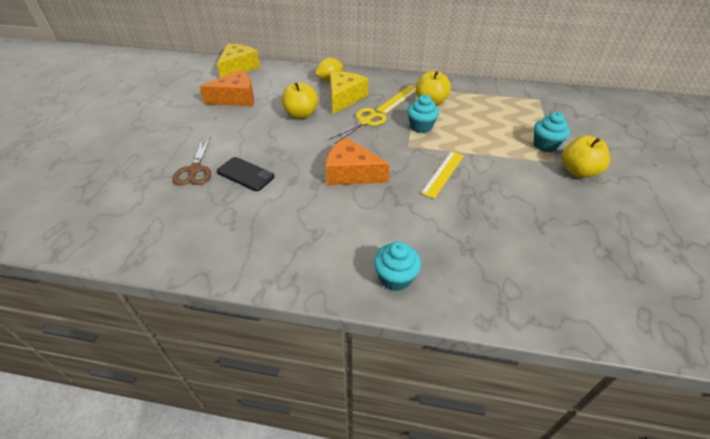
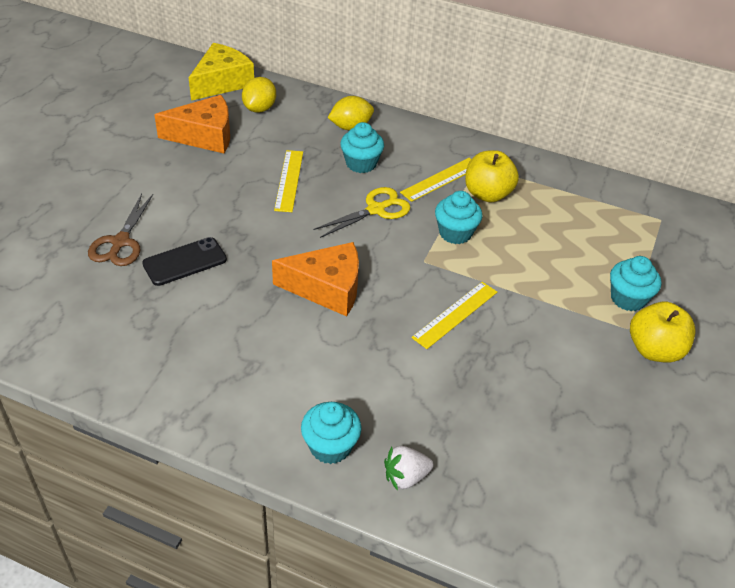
camera: 10 degrees right, 0 degrees up
black phone [217,157,275,191] -> black phone turned 75 degrees counterclockwise [142,237,227,286]
yellow apple [282,82,318,119] -> yellow ruler [274,150,303,212]
orange cheese [326,137,390,185] -> orange cheese turned 150 degrees clockwise [272,242,359,316]
yellow cheese [330,71,368,114] -> turquoise cupcake [340,122,384,173]
none -> yellow lemon [242,77,276,113]
none -> white strawberry [384,446,433,491]

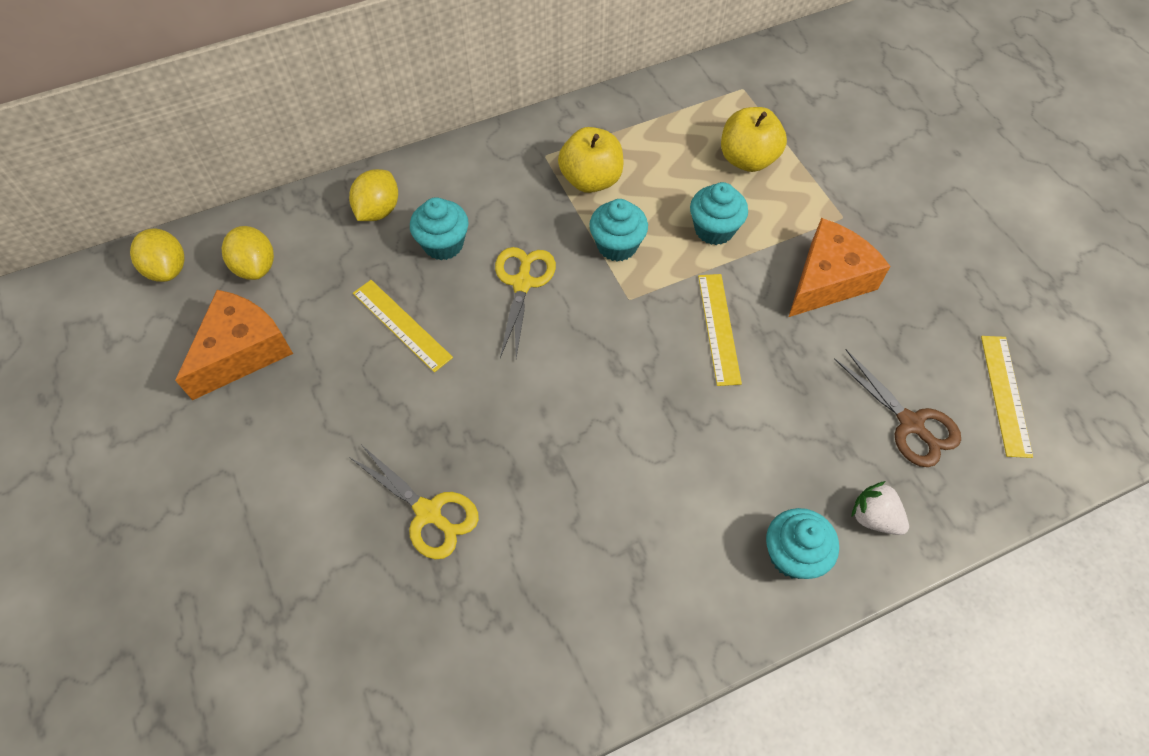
camera: 45 degrees left, 15 degrees up
brown scissors [88,194,153,266] -> brown scissors moved to [834,349,961,467]
black phone [142,237,227,286] -> yellow scissors [349,446,479,559]
yellow cheese [188,43,254,101] -> yellow lemon [130,228,185,282]
orange cheese [272,242,359,316] -> orange cheese moved to [789,218,891,317]
white strawberry [384,446,433,491] -> white strawberry turned 105 degrees clockwise [851,481,909,535]
yellow ruler [400,158,471,202] -> yellow ruler moved to [981,336,1033,458]
turquoise cupcake [610,256,661,311] -> turquoise cupcake moved to [690,182,748,245]
yellow apple [630,301,696,362] -> yellow apple moved to [721,107,787,172]

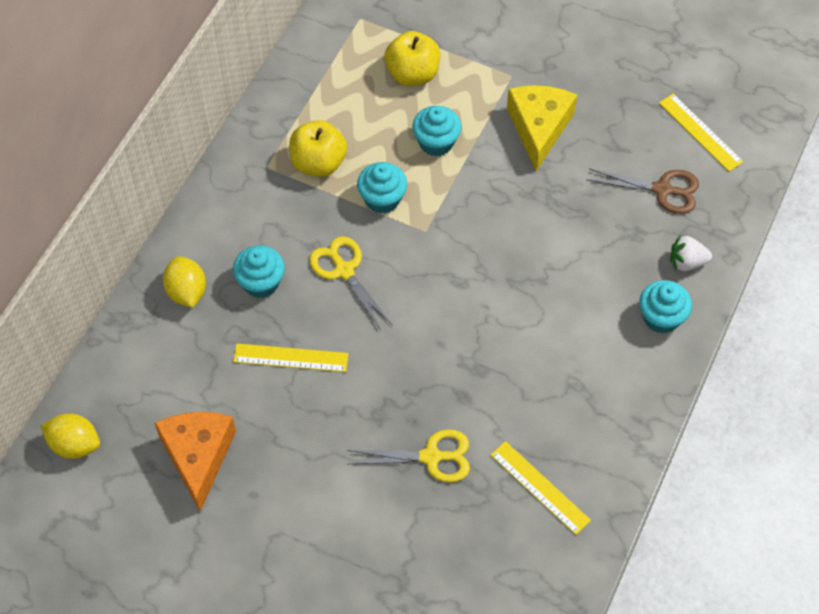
camera: 40 degrees left, 0 degrees up
yellow lemon [222,226,274,280] -> none
yellow ruler [698,274,742,386] -> yellow ruler moved to [491,441,591,535]
orange cheese [789,218,891,317] -> yellow cheese [507,85,577,171]

